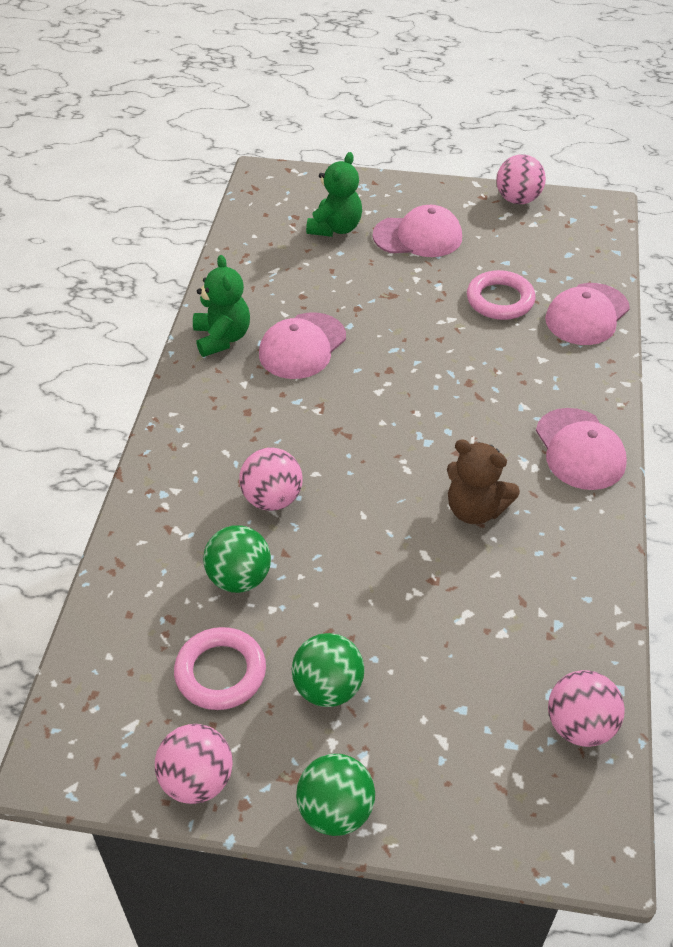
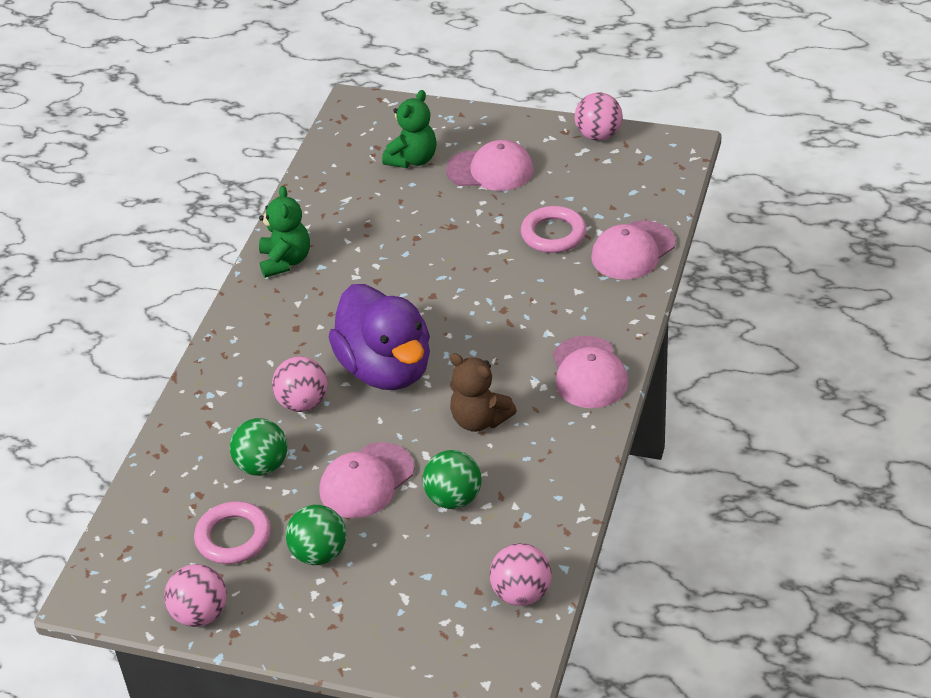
camera: 10 degrees right, 5 degrees down
pink cap [259,312,346,379] -> pink cap moved to [319,442,415,518]
green ball [296,754,375,836] -> green ball moved to [423,450,481,509]
none -> purple duck [329,284,430,390]

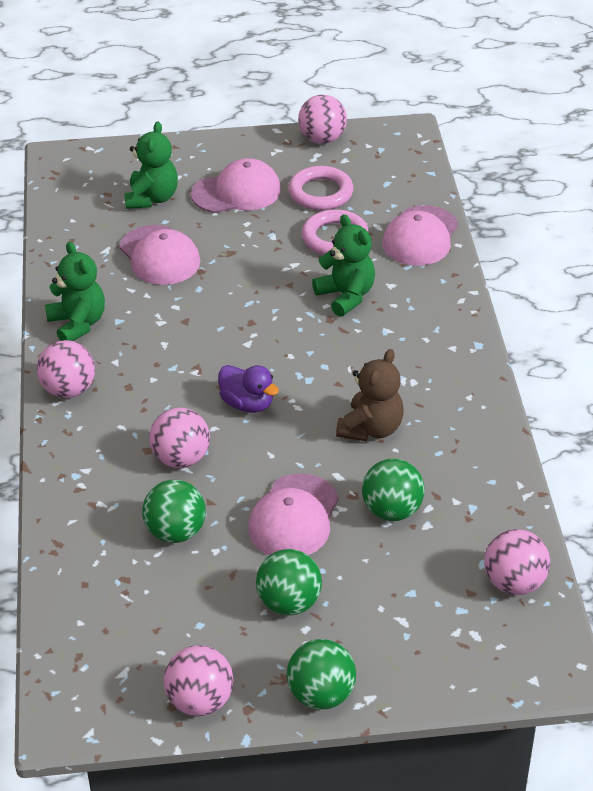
camera: 25 degrees left, 0 degrees up
pink ring [194,501,271,564] -> pink ring moved to [288,166,353,210]
purple duck [329,284,430,390] -> purple duck [218,365,279,413], size x0.47
brown teddy bear [450,353,517,432] -> brown teddy bear turned 75 degrees counterclockwise [336,349,403,441]
pink cap [553,336,628,408] -> pink cap moved to [120,225,200,285]
none -> pink ball [37,340,95,398]
none -> green ball [287,639,356,710]
none -> green teddy bear [312,214,375,317]

